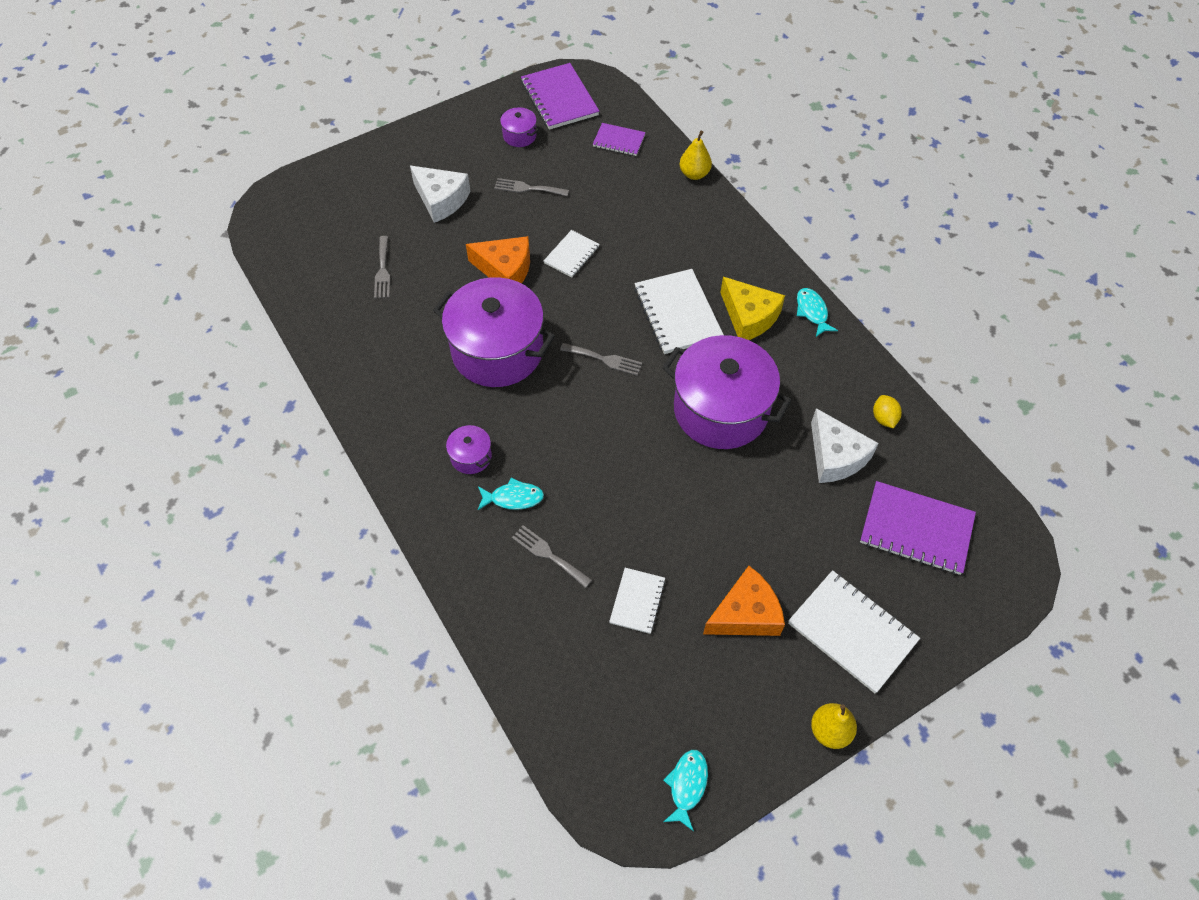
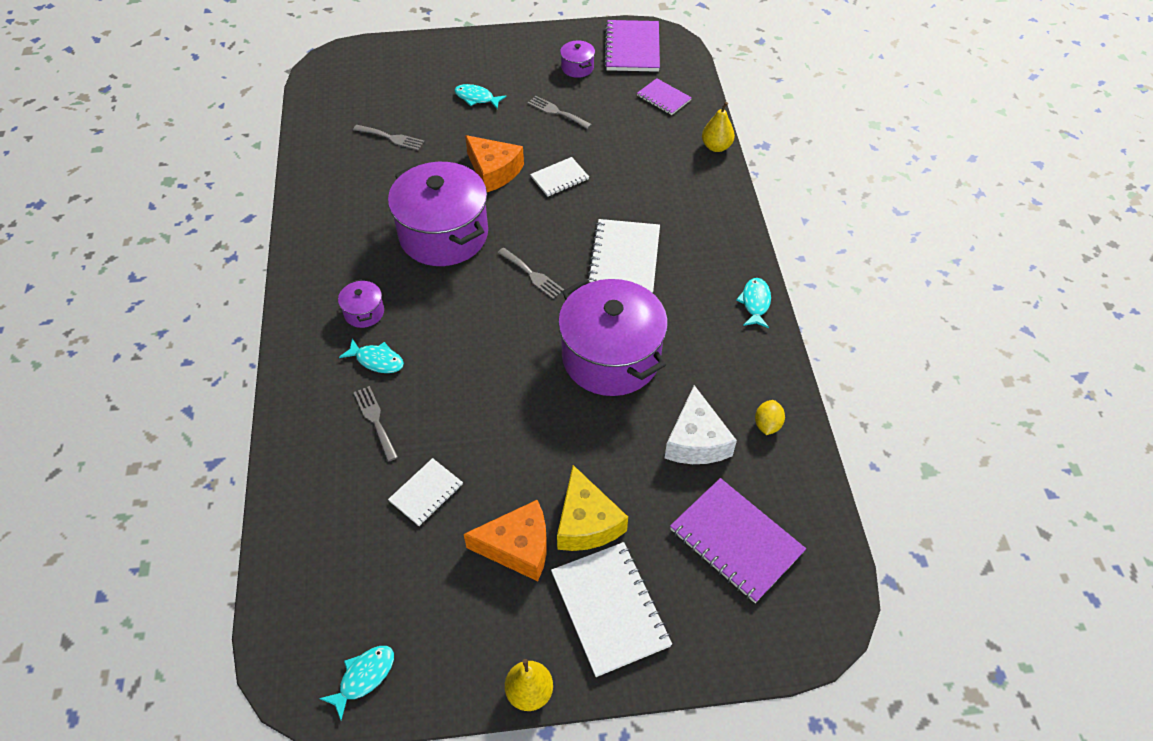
camera: 25 degrees right, 5 degrees down
grey fork [374,236,390,298] -> grey fork turned 90 degrees counterclockwise [353,125,424,150]
white cheese [410,166,471,223] -> turquoise fish [454,84,507,109]
yellow cheese [721,277,785,340] -> yellow cheese moved to [557,465,628,551]

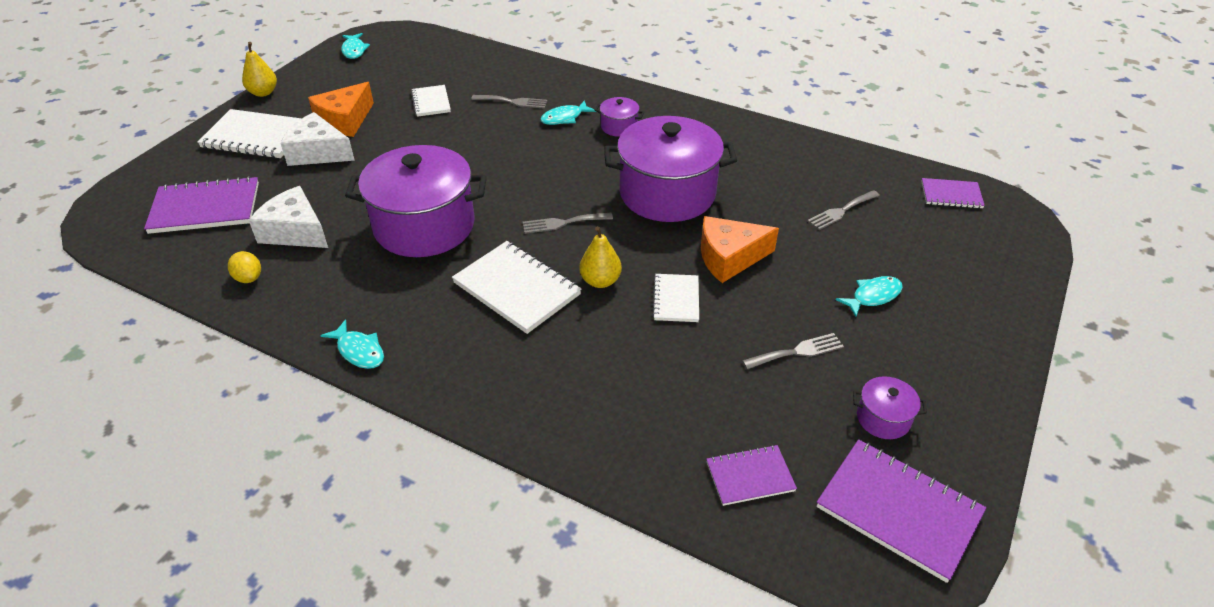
camera: 125 degrees right, 10 degrees down
yellow cheese [557,465,628,551] -> white cheese [280,112,355,166]
yellow pear [702,102,735,152] -> yellow pear moved to [579,226,622,288]
none -> purple notebook [921,178,985,208]

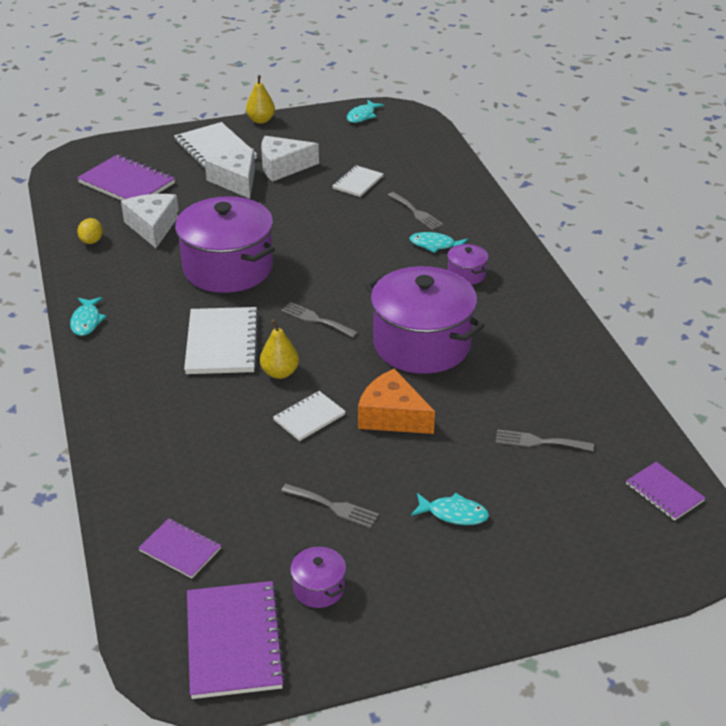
camera: 45 degrees right, 5 degrees down
orange cheese [308,82,374,137] -> white cheese [261,136,319,182]

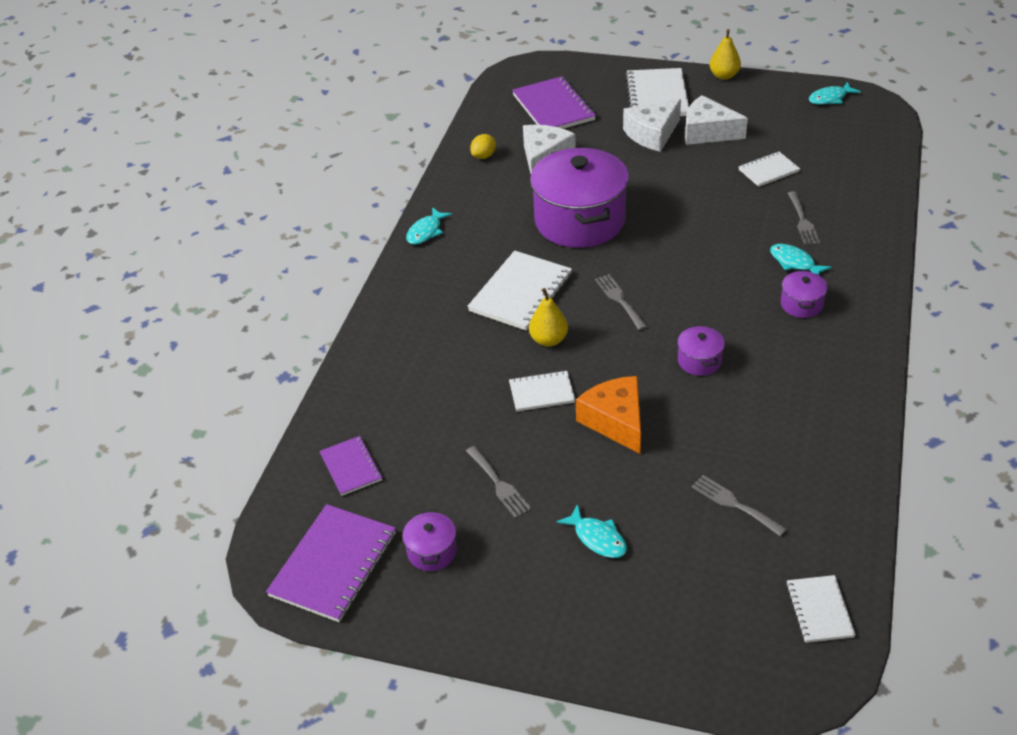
camera: 35 degrees right, 5 degrees up
white cheese [205,148,255,199] -> white cheese turned 135 degrees counterclockwise [623,99,681,152]
purple pot [365,266,485,374] -> purple pot [677,325,725,376], size x0.42
purple notebook [626,462,705,521] -> white notebook [786,575,856,643]

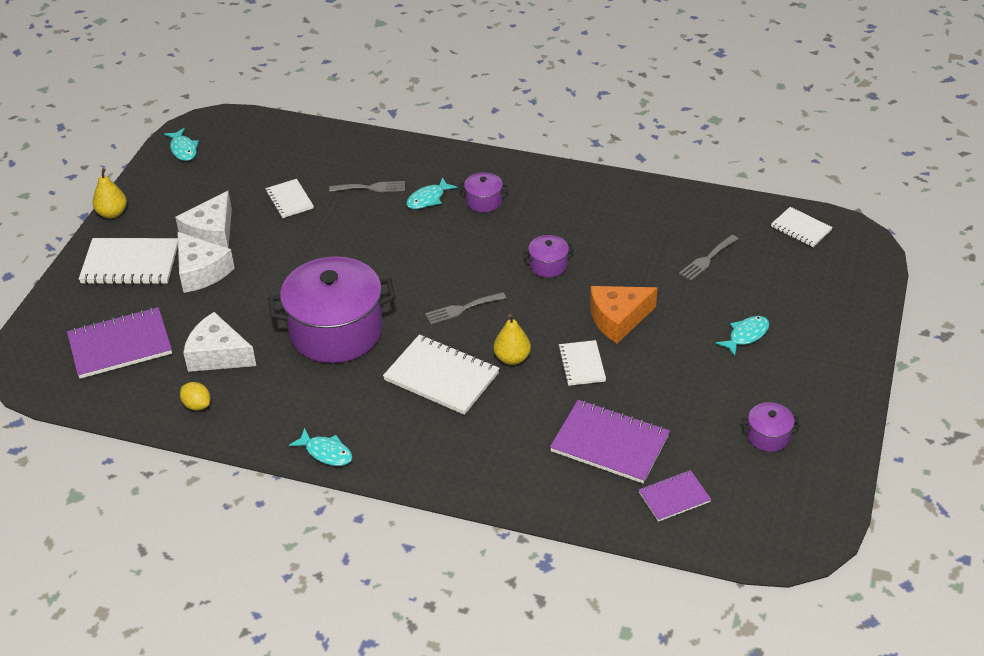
camera: 90 degrees left, 0 degrees up
purple notebook [266,504,396,622] -> purple notebook moved to [550,400,670,484]
grey fork [466,446,532,518] -> none
white notebook [786,575,856,643] -> white notebook turned 45 degrees clockwise [771,207,833,247]

